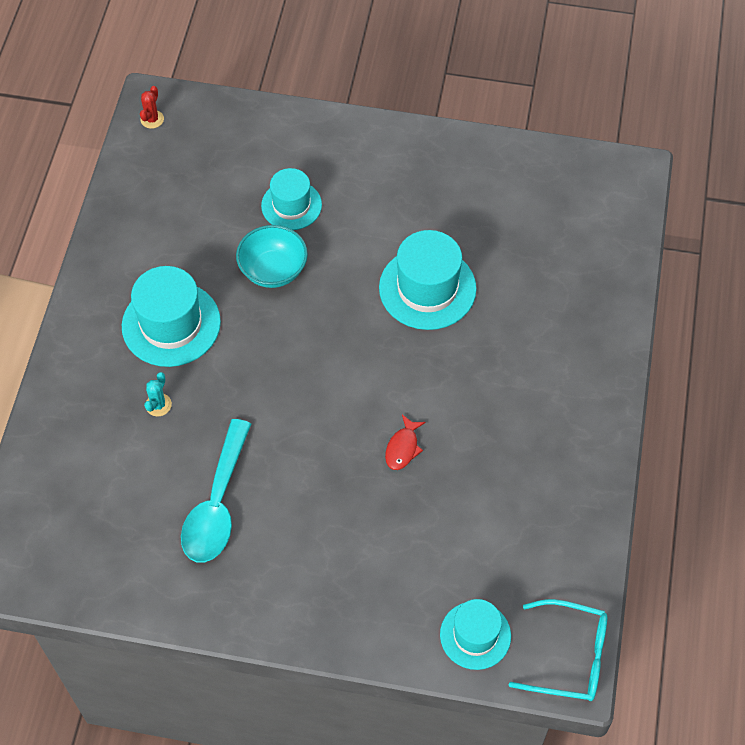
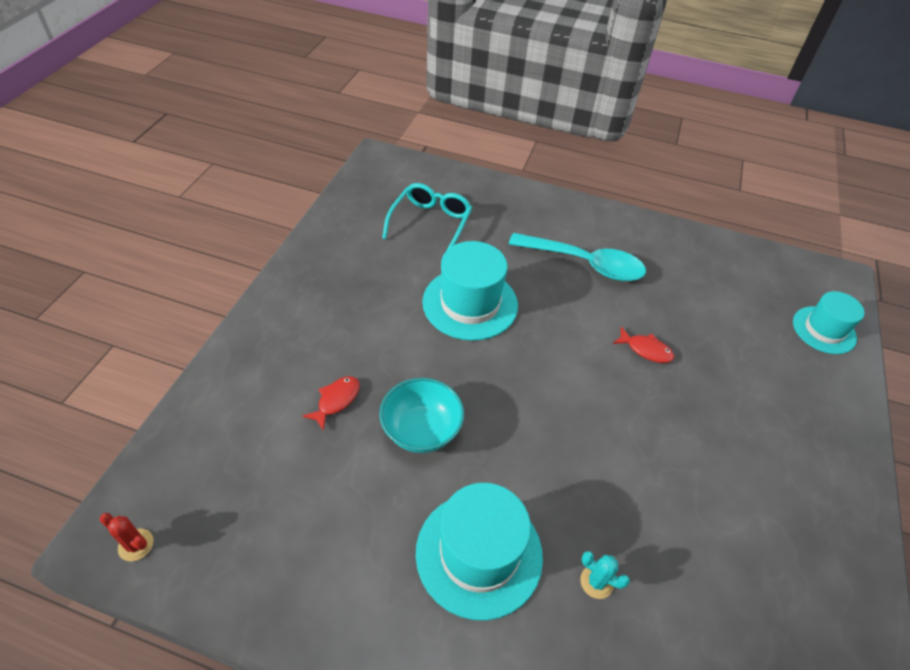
camera: 85 degrees left, 10 degrees down
turquoise spoon [181,419,251,562] -> turquoise spoon moved to [509,233,646,281]
turquoise hat [261,168,322,230] -> red fish [302,376,360,431]
turquoise glasses [509,599,607,701] -> turquoise glasses moved to [382,183,472,251]

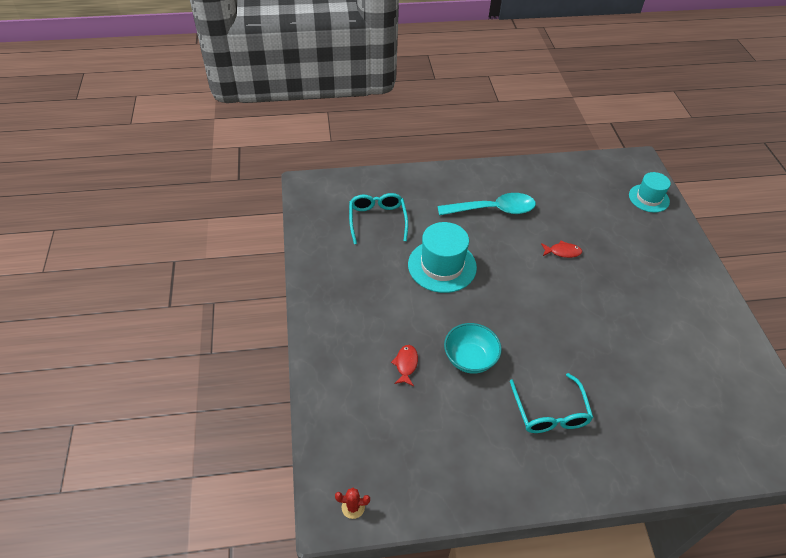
camera: 25 degrees left, 0 degrees up
turquoise hat [416,483,543,621] -> turquoise glasses [510,373,593,433]
turquoise cactus [580,551,630,599] -> none

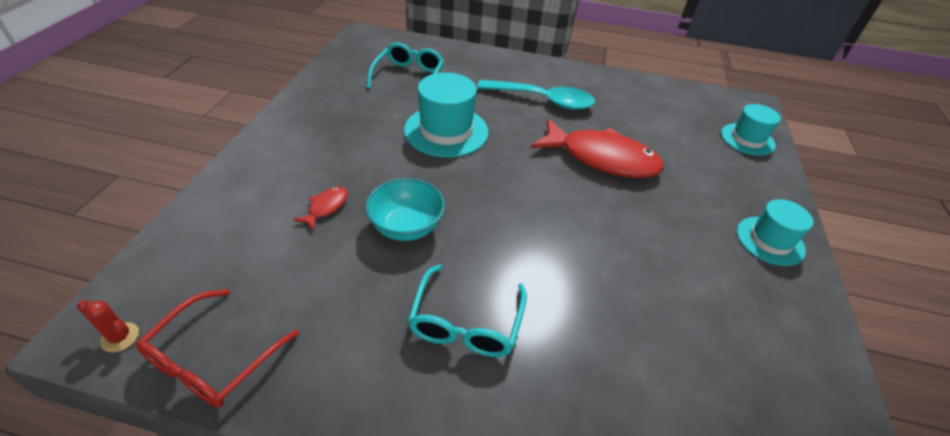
camera: 20 degrees right, 5 degrees down
red fish [541,240,582,258] -> red fish [531,119,664,178], size x2.42
none -> red glasses [136,289,299,408]
none -> turquoise hat [737,199,814,266]

